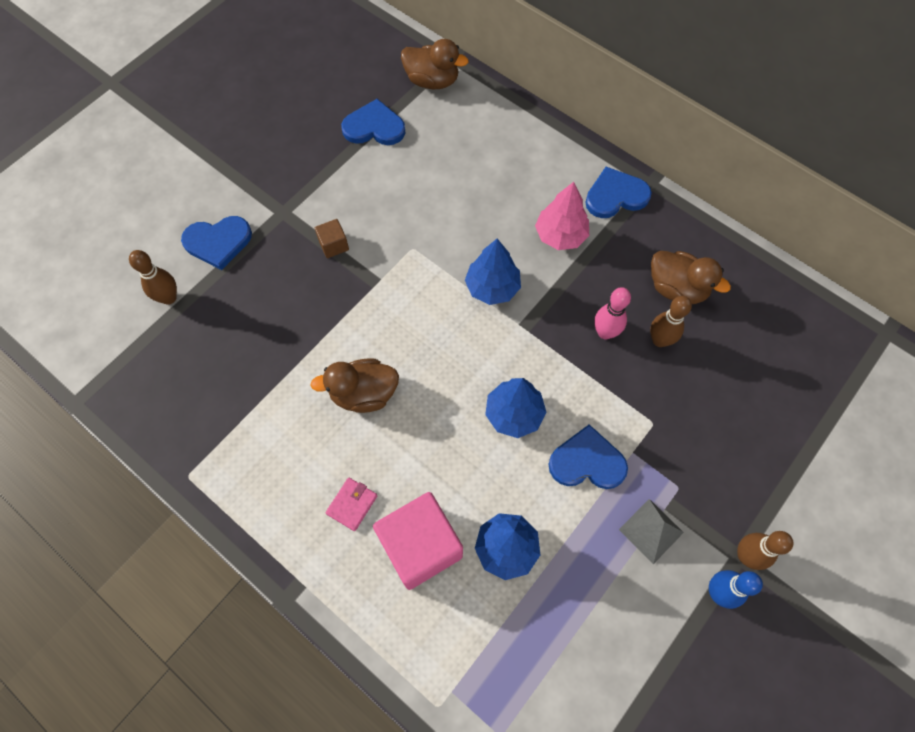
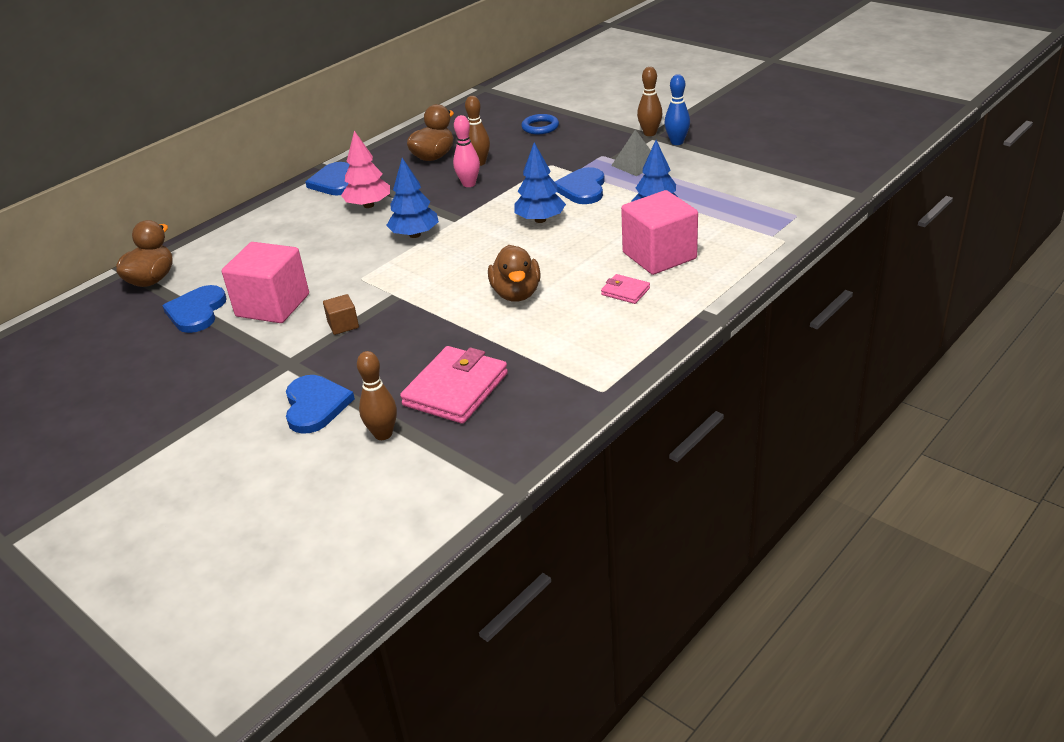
camera: 85 degrees left, 30 degrees down
none -> pink cube [222,242,309,323]
none -> pink wallet [400,346,508,424]
none -> blue ring [521,114,559,134]

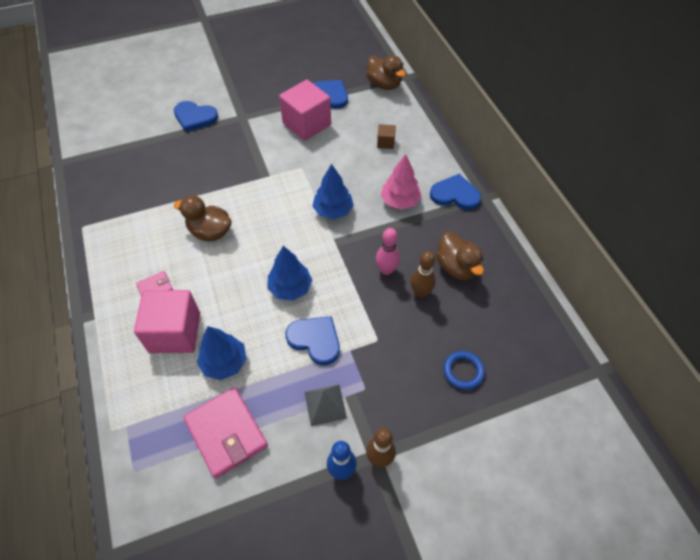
camera: 115 degrees right, 20 degrees up
brown cube [323,294,359,335] -> brown cube moved to [377,124,396,149]
brown bowling pin [357,351,397,440] -> none
pink wallet [400,346,508,424] -> pink wallet moved to [183,387,268,479]

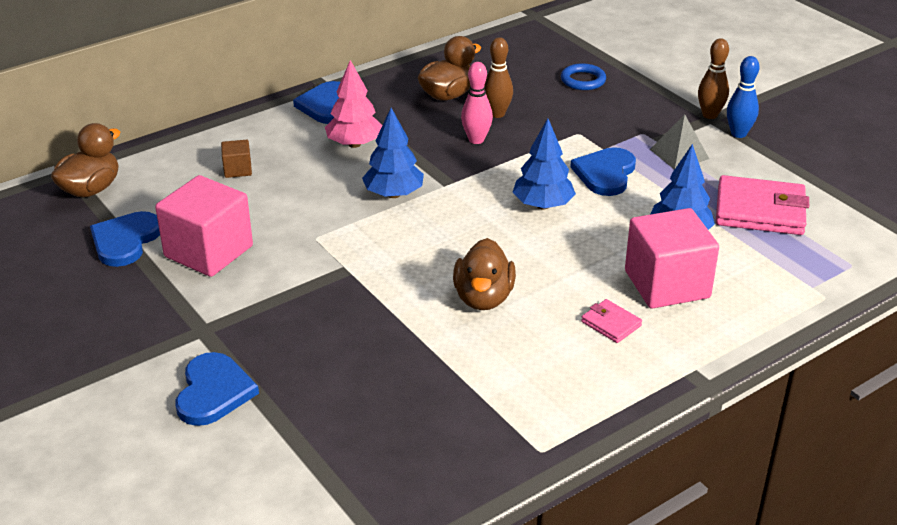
camera: 105 degrees left, 20 degrees down
pink wallet [183,387,268,479] -> pink wallet turned 60 degrees clockwise [716,175,809,235]

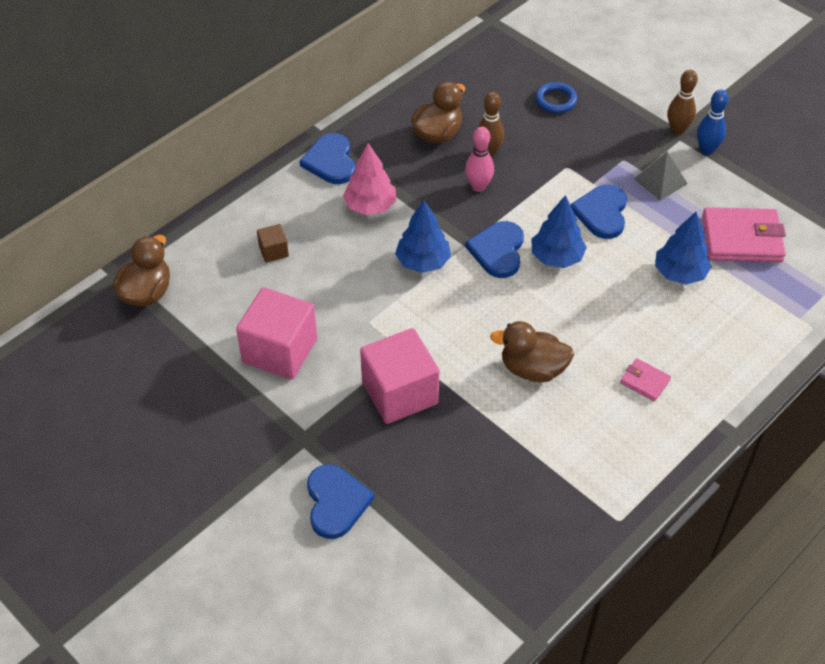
camera: 10 degrees left, 15 degrees up
blue heart [90,211,160,267] -> blue heart moved to [465,221,524,278]
brown duck [453,238,516,310] -> brown duck turned 105 degrees clockwise [490,321,574,382]
pink cube [625,208,719,309] -> pink cube moved to [360,328,439,424]

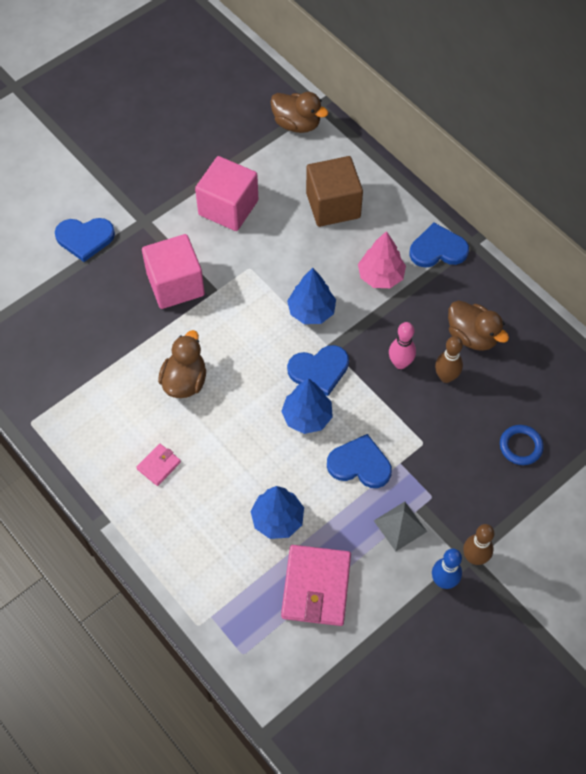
camera: 95 degrees right, 10 degrees up
brown cube [257,224,289,263] -> brown cube [306,156,363,227], size x2.19
blue heart [465,221,524,278] -> blue heart turned 150 degrees clockwise [287,345,349,396]

